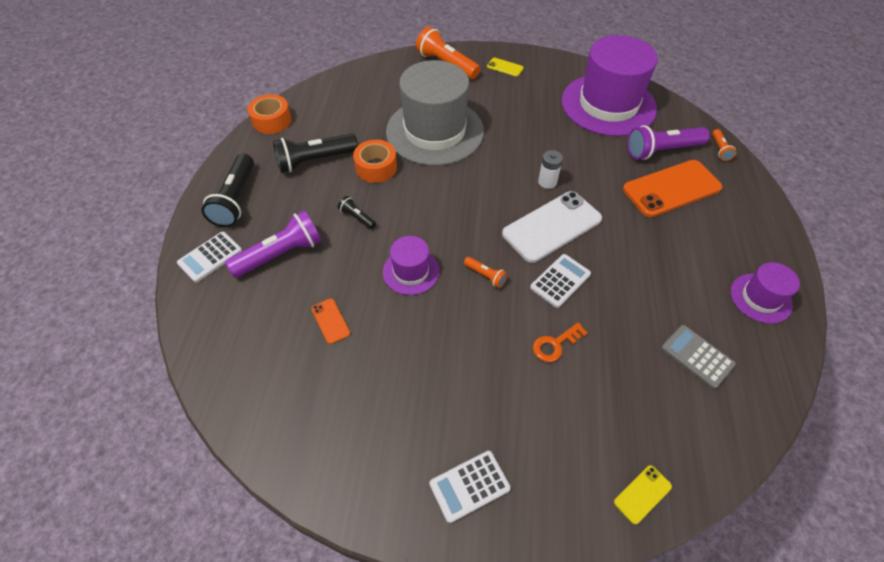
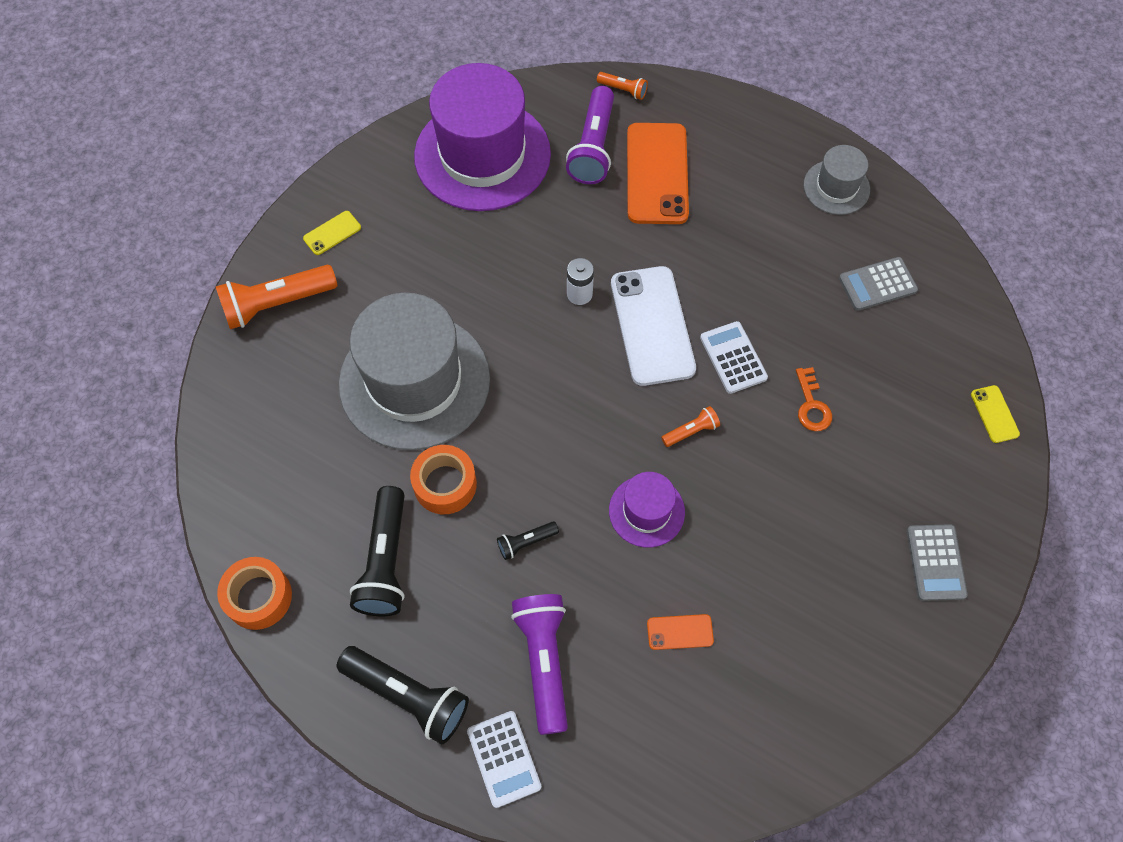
camera: 65 degrees left, 10 degrees up
white calculator [429,451,511,523] -> grey calculator [907,524,968,601]
purple hat [731,262,800,324] -> grey hat [804,145,870,215]

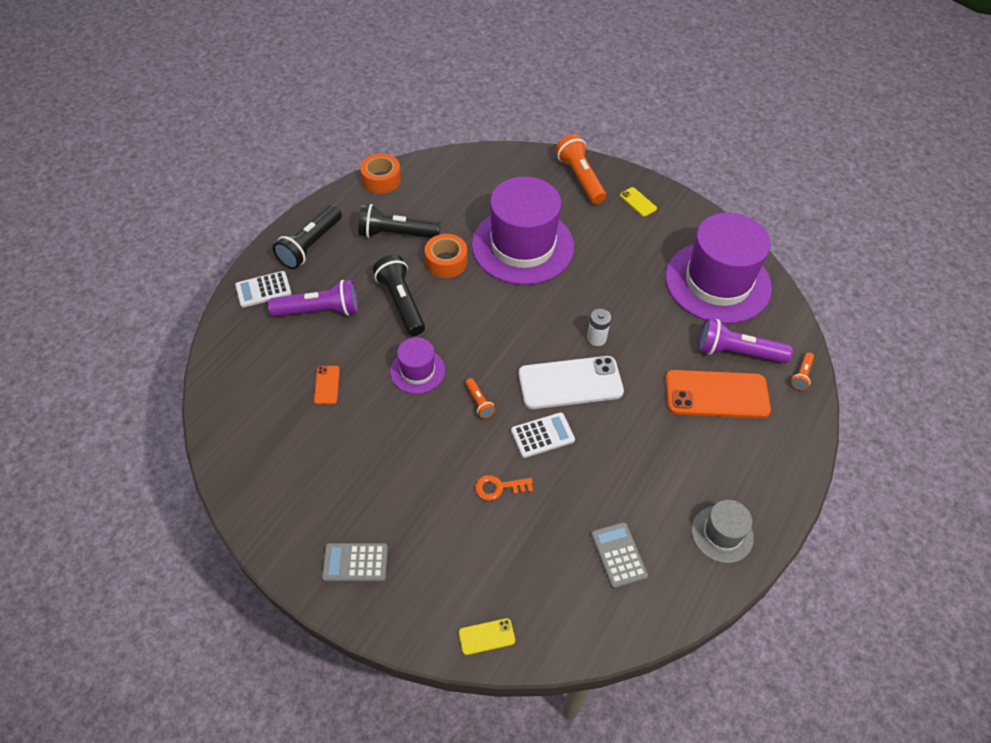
camera: 90 degrees right, 10 degrees down
grey hat [339,293,490,450] -> purple hat [472,177,574,285]
black flashlight [497,521,559,560] -> black flashlight [373,255,425,336], size x2.06

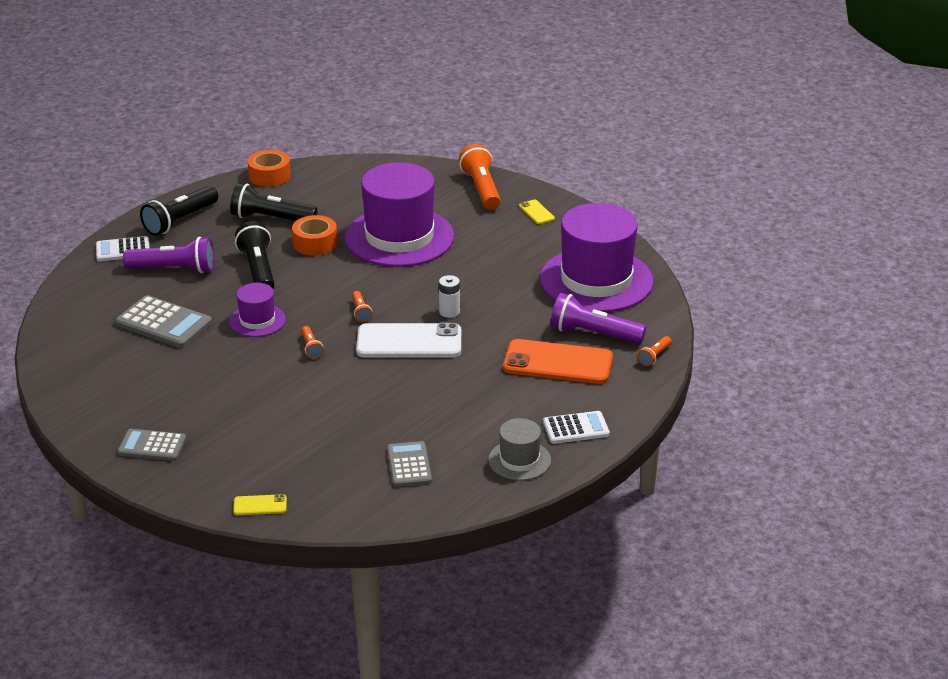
camera: 10 degrees right, 20 degrees down
orange phone [314,366,340,405] -> grey calculator [115,295,212,348]
orange key [475,475,533,501] -> none
white calculator [511,412,575,458] -> white calculator moved to [543,411,610,444]
none -> orange flashlight [352,291,373,322]

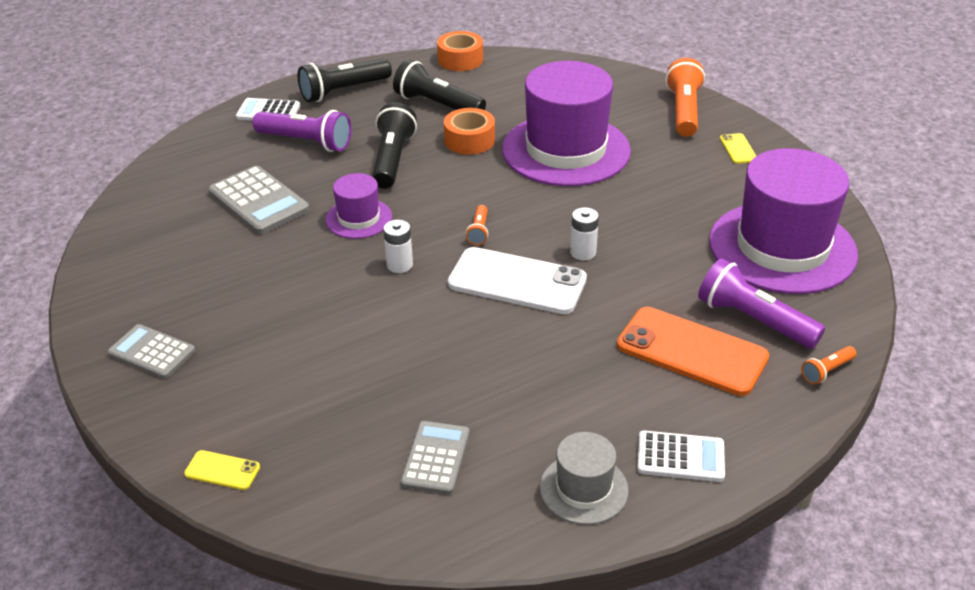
camera: 20 degrees right, 5 degrees up
orange flashlight [301,326,324,359] -> white battery [383,220,413,273]

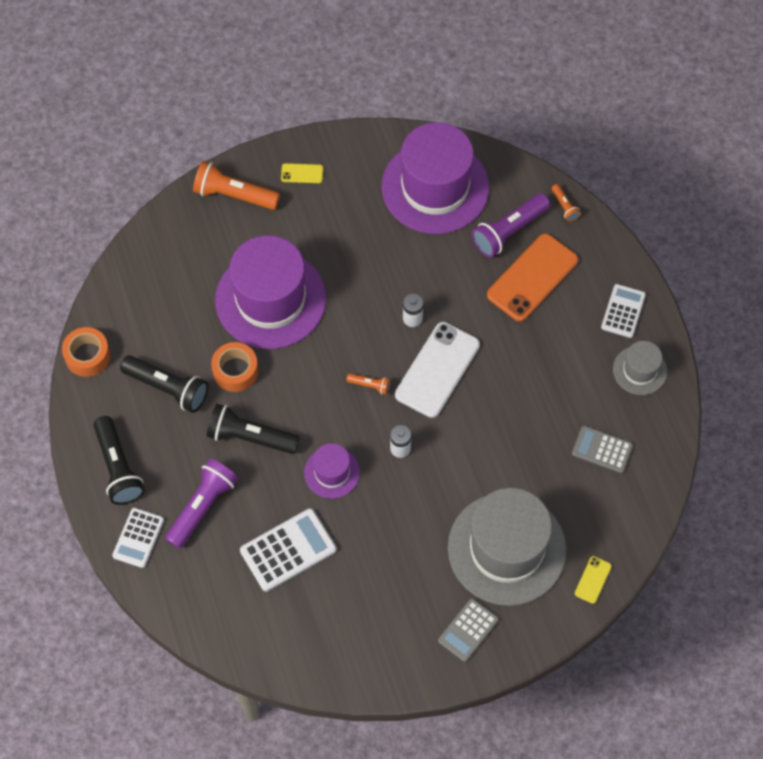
camera: 80 degrees left, 25 degrees up
grey calculator [208,166,310,234] -> white calculator [240,508,337,592]
black flashlight [393,59,486,110] -> black flashlight turned 105 degrees counterclockwise [120,355,208,413]
none -> grey hat [448,488,567,606]

